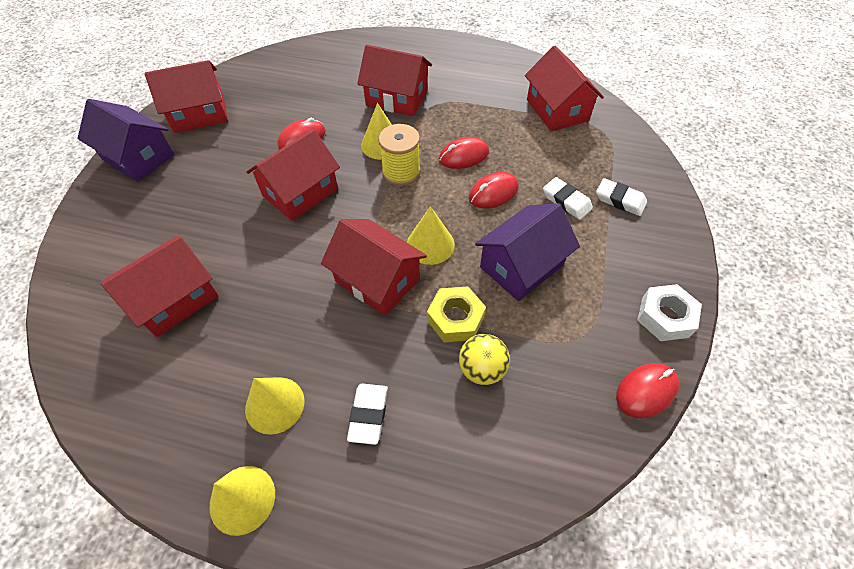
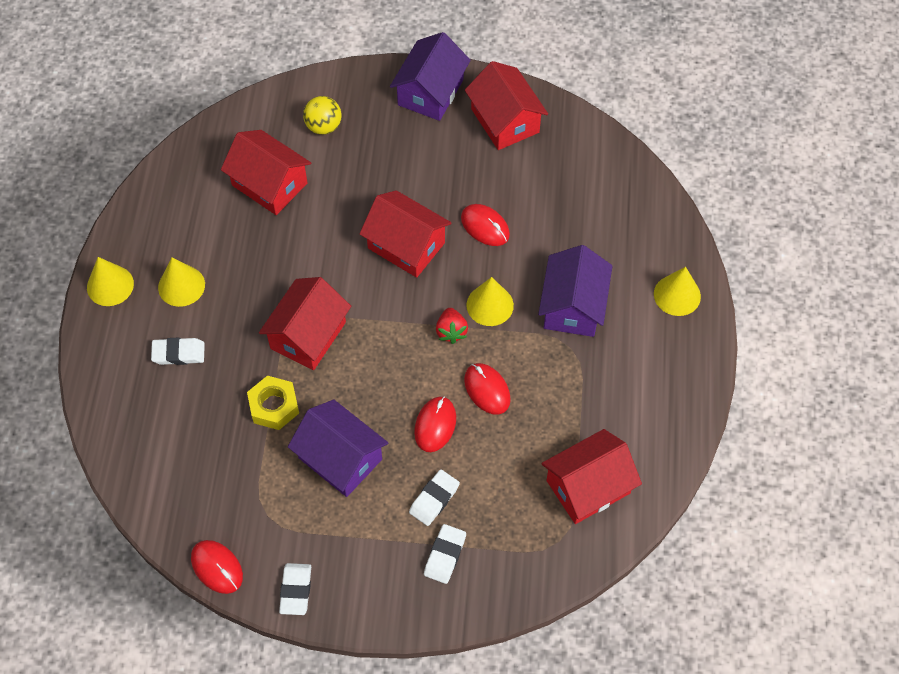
camera: 80 degrees right, 5 degrees up
red house [357,44,432,116] -> purple house [538,245,613,337]
yellow spool [378,124,421,185] -> red strawberry [436,308,468,344]
yellow cone [407,206,455,265] -> yellow cone moved to [654,267,701,316]
yellow ball [459,334,510,385] -> yellow ball moved to [303,96,342,135]
red mouse [469,172,519,209] -> red mouse turned 60 degrees clockwise [414,397,456,452]
white nut [637,284,702,341] -> white eraser [279,563,311,615]

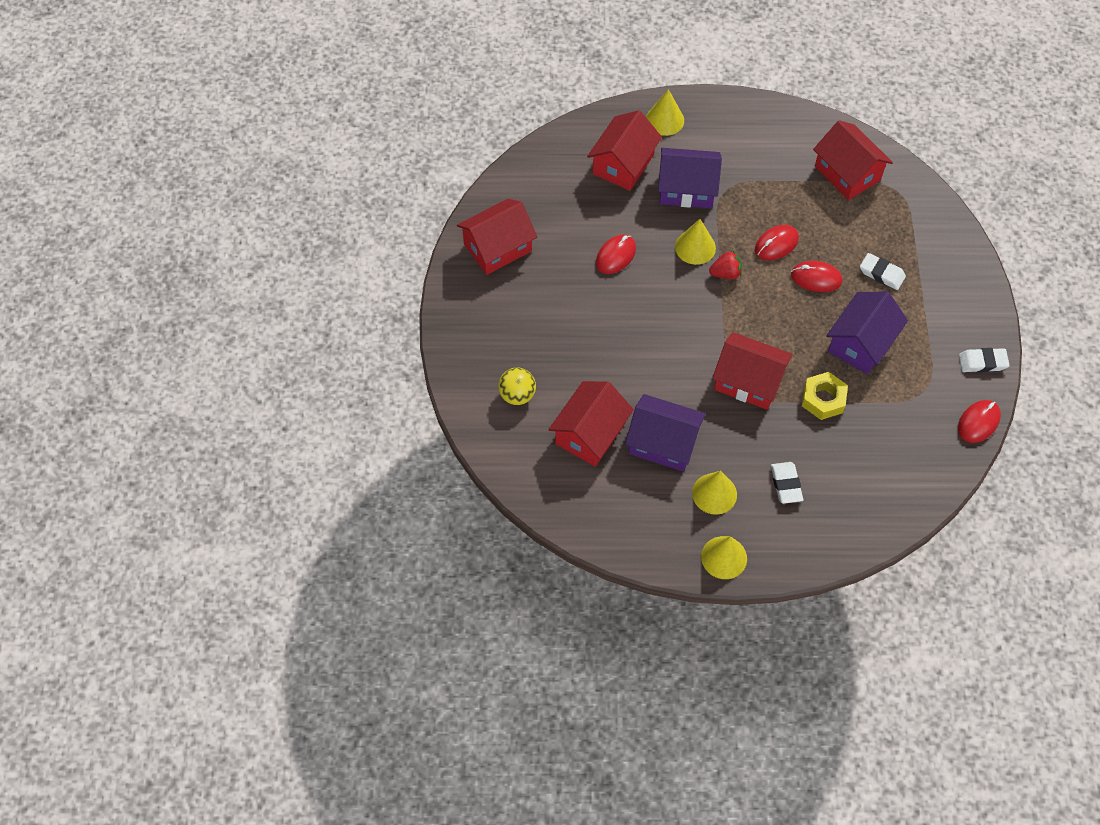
camera: 95 degrees left, 0 degrees up
red house [360,190,451,278] -> red house moved to [587,110,662,191]
purple house [390,32,471,121] -> purple house moved to [625,394,706,472]
white eraser [424,524,466,584] -> none

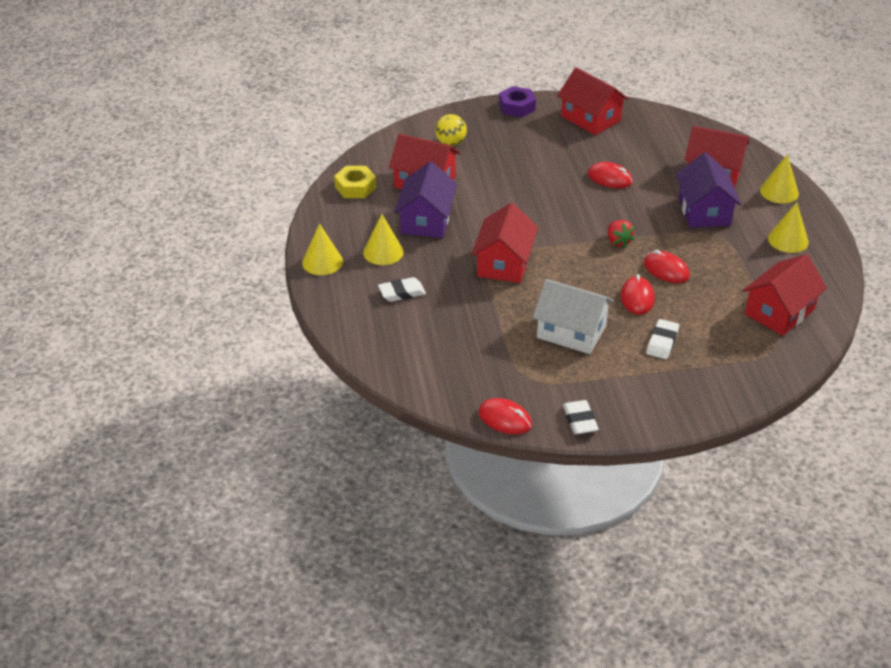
camera: 80 degrees right, 20 degrees down
yellow cone [675,219,716,265] -> yellow cone moved to [768,202,809,253]
yellow nut [802,372,848,420] -> yellow nut moved to [334,166,376,198]
purple house [826,291,908,374] -> white house [533,279,614,354]
none -> purple nut [499,86,536,117]

